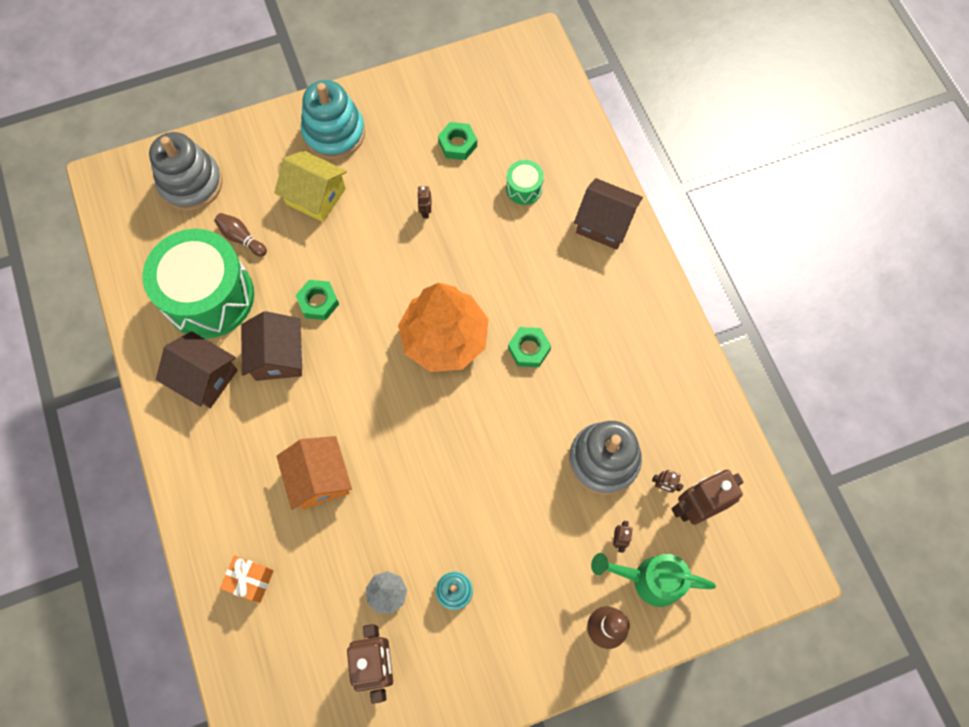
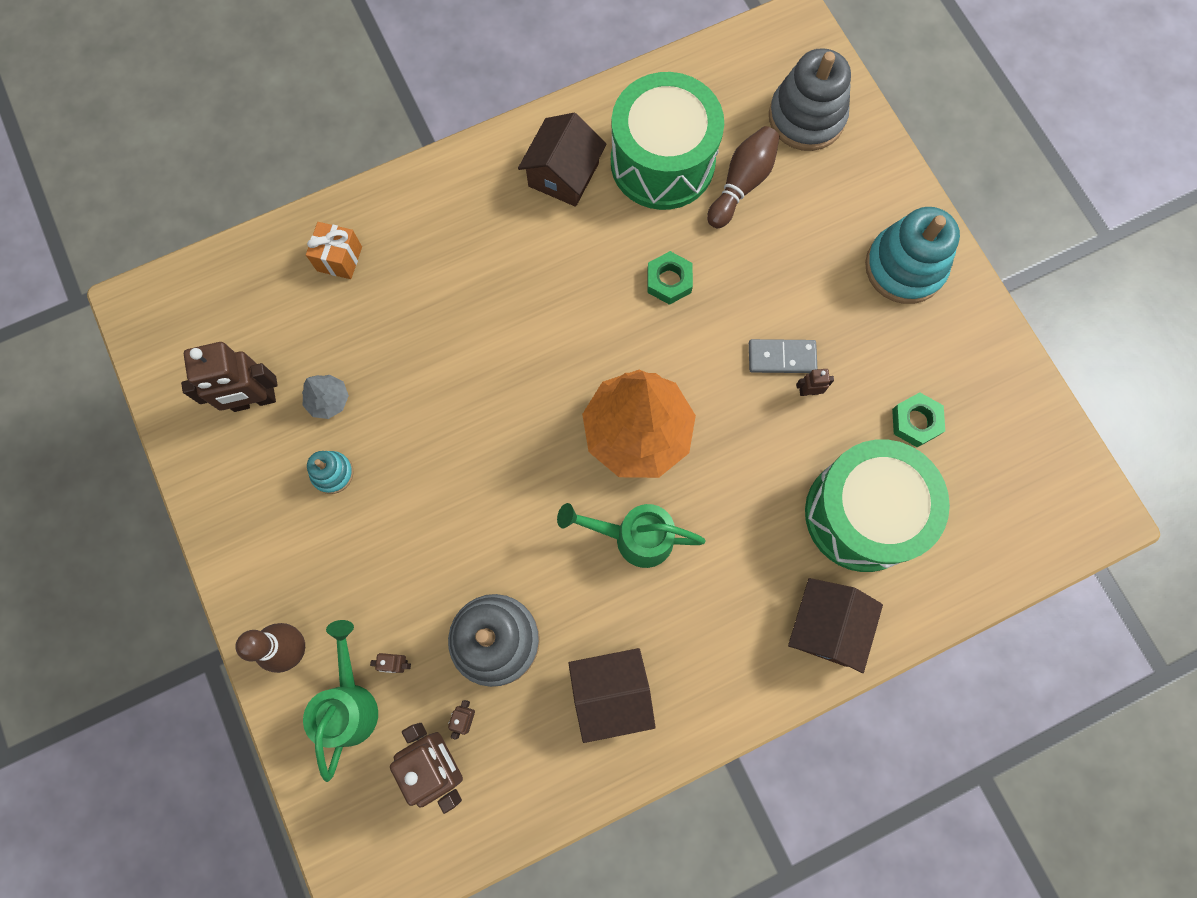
camera: 85 degrees right, 5 degrees up
brown bowling pin [214,213,267,257] -> brown bowling pin [707,126,780,228], size x1.52
brown house [241,311,303,381] -> brown house moved to [568,648,656,743]
yellow house [274,150,347,222] -> none
orange house [276,436,352,510] -> none
green drum [506,160,544,205] -> green drum [805,439,950,572], size x2.36
green nut [508,327,551,367] -> green watering can [557,503,705,568]
none -> grey domino [749,339,818,373]

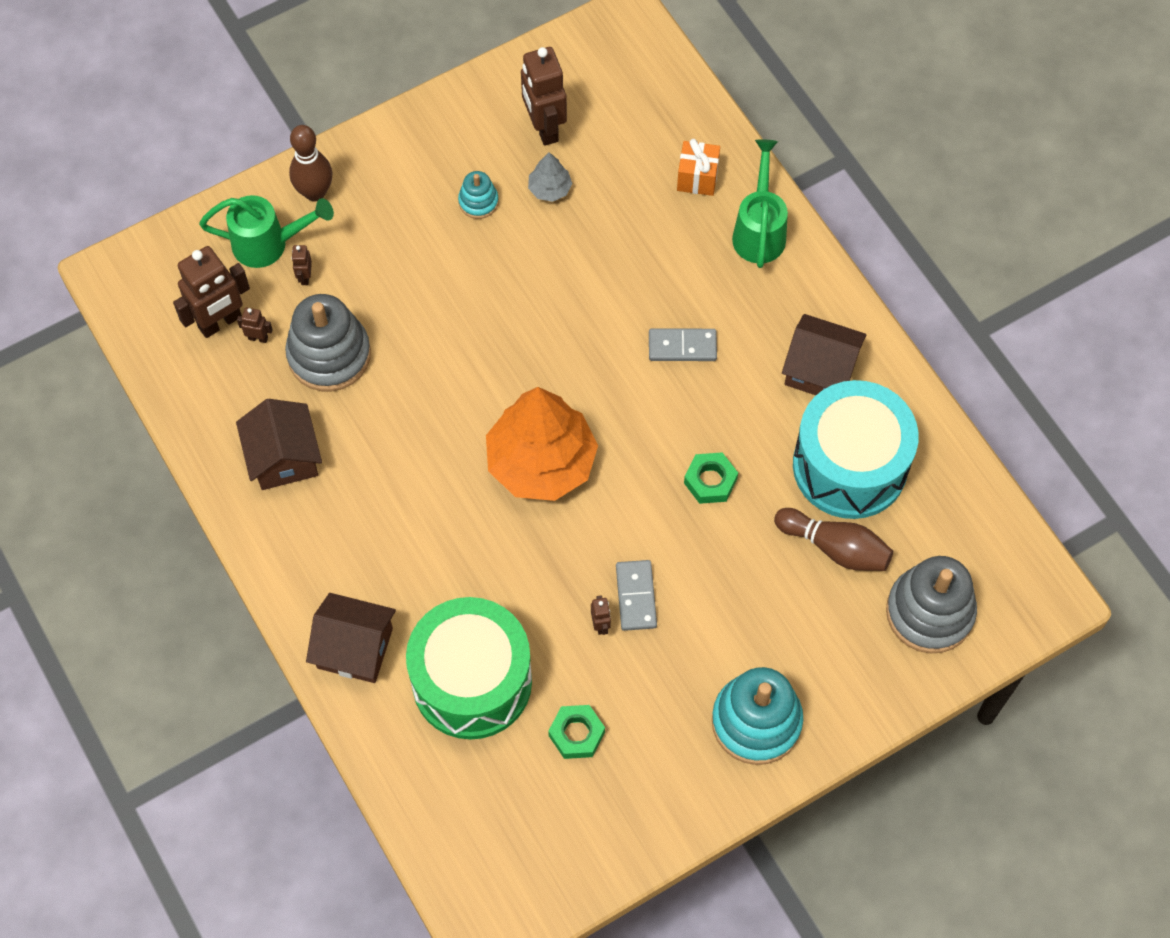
camera: 85 degrees right, 10 degrees down
green watering can [557,503,705,568] -> green watering can moved to [732,139,788,268]
green drum [611,72,724,210] -> turquoise drum [793,380,919,519]
none -> grey domino [649,328,717,361]

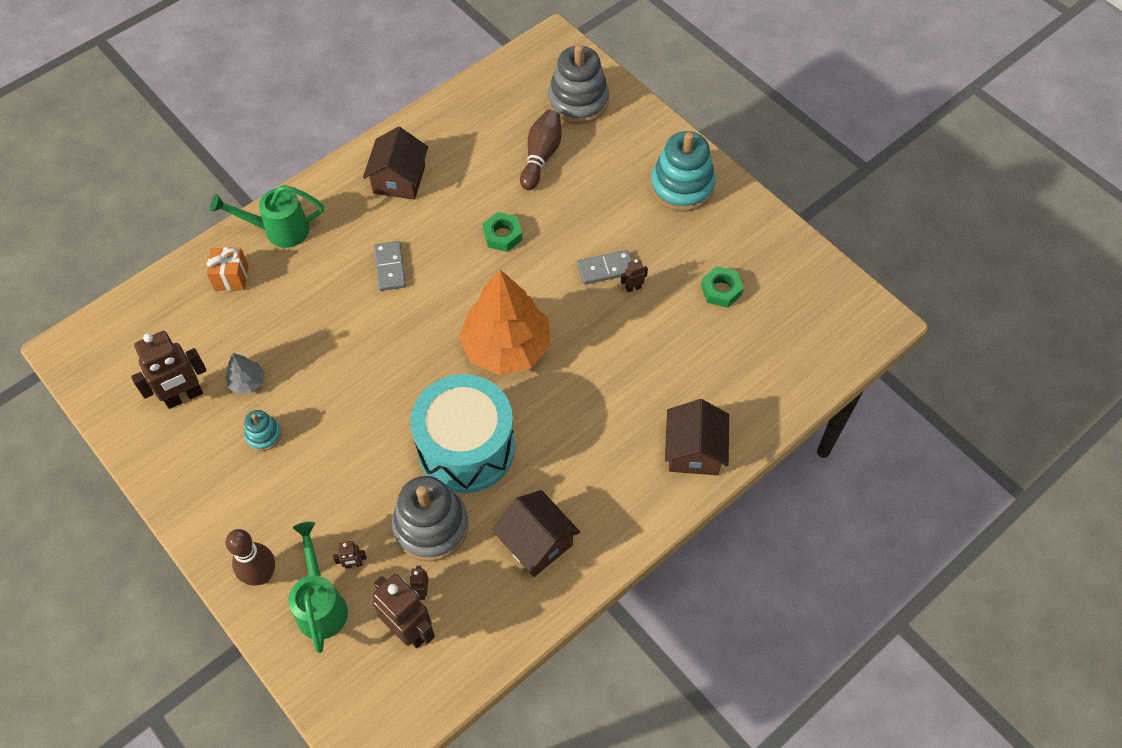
camera: 100 degrees left, 5 degrees down
brown house [236,399,322,490] -> brown house turned 75 degrees clockwise [492,490,580,577]
green drum [406,597,532,740] -> none
turquoise drum [793,380,919,519] -> turquoise drum moved to [410,374,515,493]

